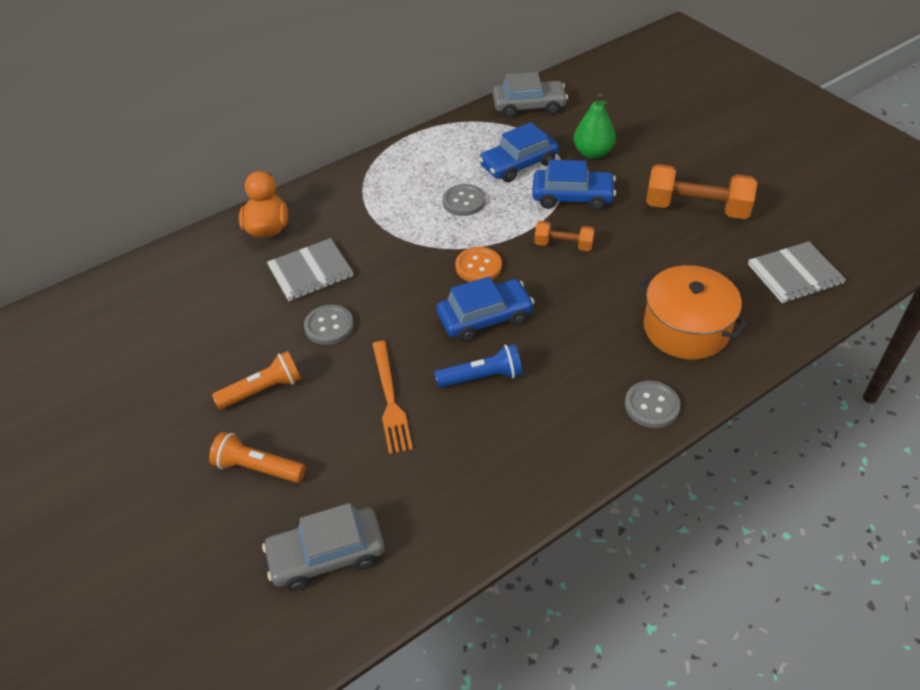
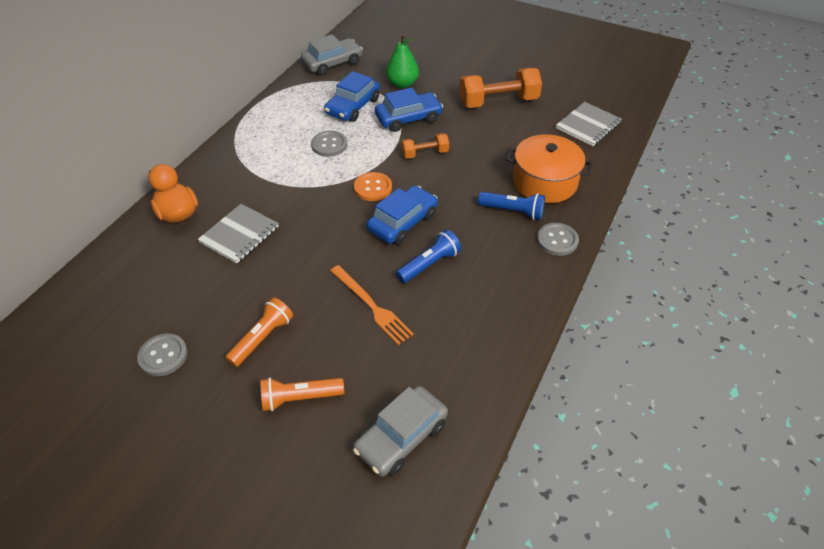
camera: 30 degrees left, 0 degrees up
grey button [304,304,354,345] -> grey button moved to [137,333,188,376]
none -> blue flashlight [478,192,545,220]

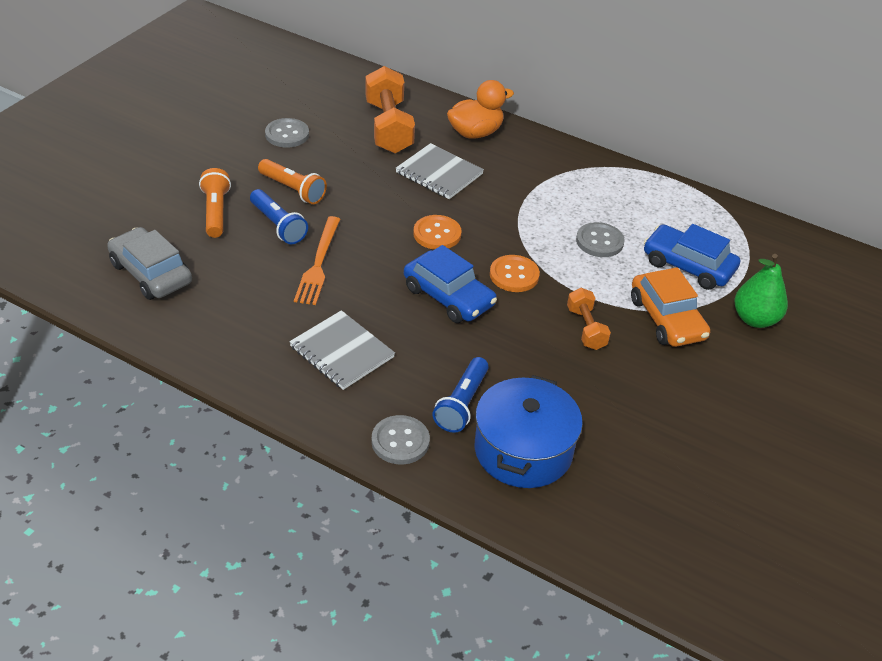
camera: 90 degrees right, 5 degrees down
grey car [301,34,363,76] -> none
orange fork [330,265,414,345] -> orange fork turned 45 degrees counterclockwise [294,216,340,305]
blue car [375,88,443,132] -> orange car [631,267,710,347]
blue flashlight [396,230,461,283] -> blue flashlight moved to [250,189,308,244]
orange dumbbell [459,68,542,108] -> orange dumbbell moved to [365,66,415,153]
orange pot [506,134,593,203] -> blue pot [475,375,583,488]
grey notebook [556,102,622,146] -> grey notebook moved to [289,310,395,390]
none -> orange button [413,215,461,250]

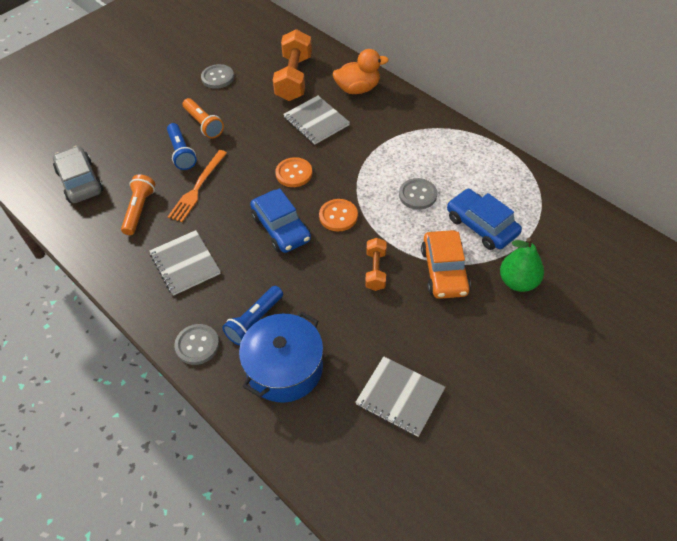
camera: 20 degrees right, 10 degrees up
orange flashlight [199,168,231,238] -> orange flashlight moved to [121,174,155,235]
none -> grey notebook [355,356,445,437]

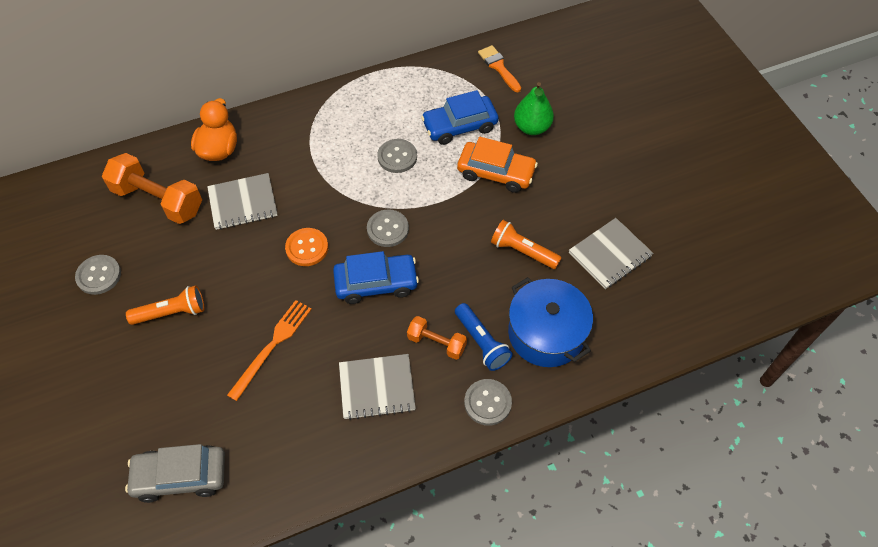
camera: 70 degrees left, 5 degrees up
orange flashlight [121,174,155,235] -> orange flashlight moved to [491,220,562,269]
blue flashlight [167,123,197,170] -> none
orange fork [168,150,227,222] -> orange fork turned 105 degrees counterclockwise [227,300,312,401]
orange button [319,199,358,231] -> grey button [367,209,409,247]
orange dumbbell [366,238,387,291] -> orange dumbbell moved to [407,316,467,360]
none -> orange brush [478,45,521,92]

